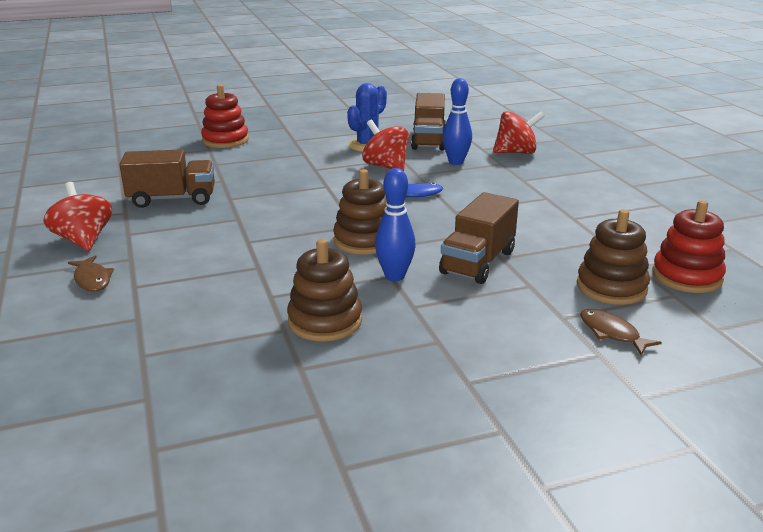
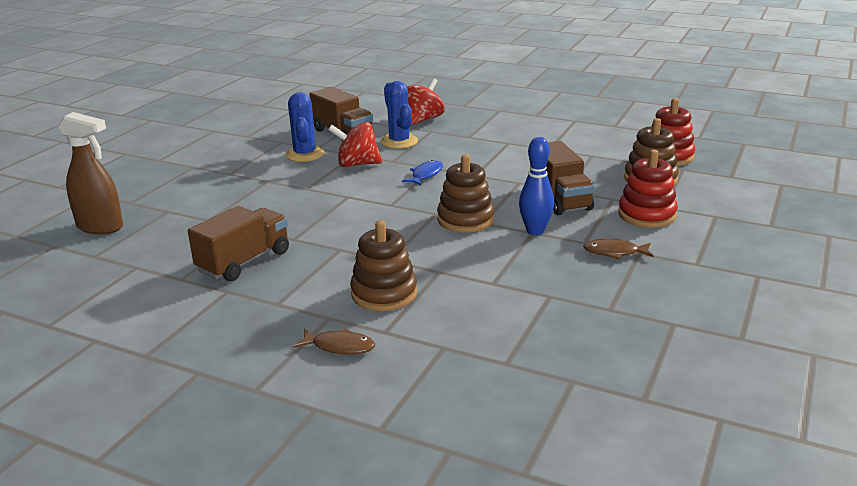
camera: 45 degrees left, 0 degrees up
red spinning top [43,182,112,251] -> none
red stacking toy [201,84,249,148] -> red stacking toy moved to [618,150,678,228]
brown stacking toy [287,239,362,341] -> brown stacking toy moved to [350,220,417,311]
blue bowling pin [442,78,472,165] -> blue cactus [381,81,418,149]
brown fish [580,309,662,355] -> brown fish moved to [583,239,654,260]
none -> brown spray bottle [58,112,123,234]

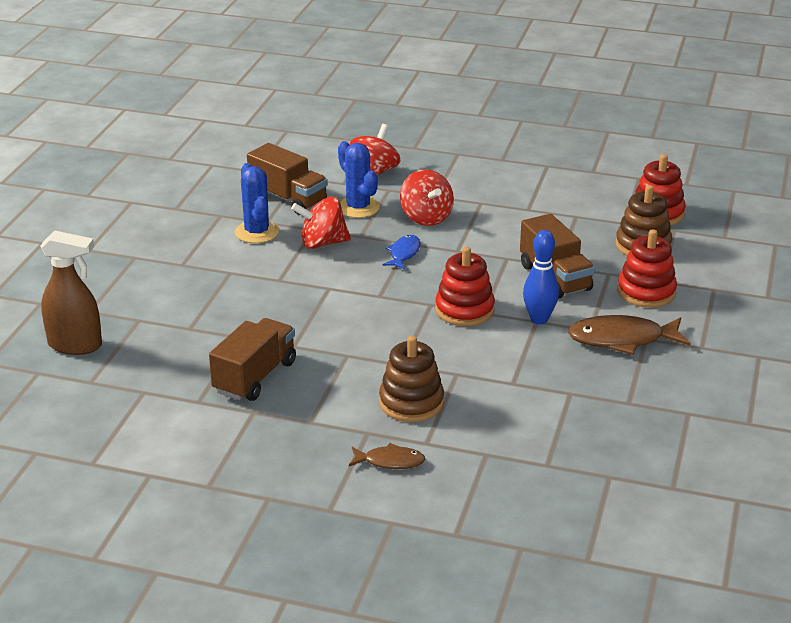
camera: 10 degrees left, 5 degrees up
brown stacking toy [437,155,494,233] -> red stacking toy [435,247,495,326]
brown fish [583,239,654,260] -> brown fish [568,315,691,355], size x1.76
none -> red spinning top [400,169,454,226]

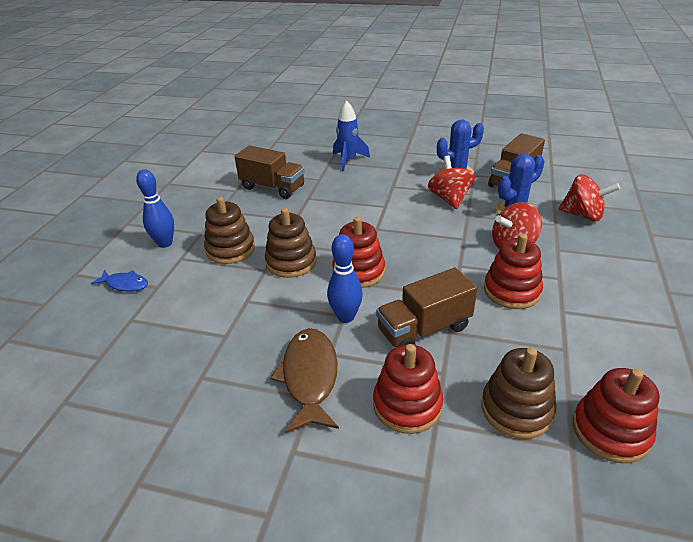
camera: 90 degrees right, 5 degrees up
brown spray bottle [40,231,102,355] -> none
brown fish [349,443,425,469] -> blue bowling pin [136,169,174,248]
blue fish [382,235,421,269] -> blue fish moved to [91,270,148,291]
none -> brown stacking toy [265,208,317,278]
none -> blue rocket [333,100,370,171]
none -> red stacking toy [484,234,543,309]

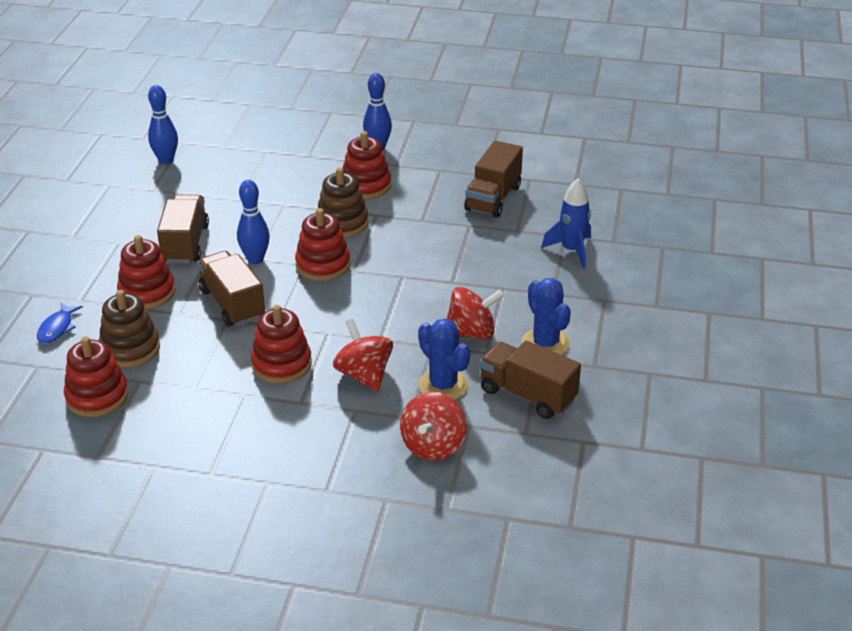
camera: 85 degrees right, 0 degrees up
blue fish [91,270,148,291] -> blue fish moved to [37,302,83,344]
brown stacking toy [204,197,255,264] -> red stacking toy [343,131,391,199]
brown fish [270,328,339,433] -> brown truck [157,195,209,263]
none -> blue bowling pin [148,85,178,164]

